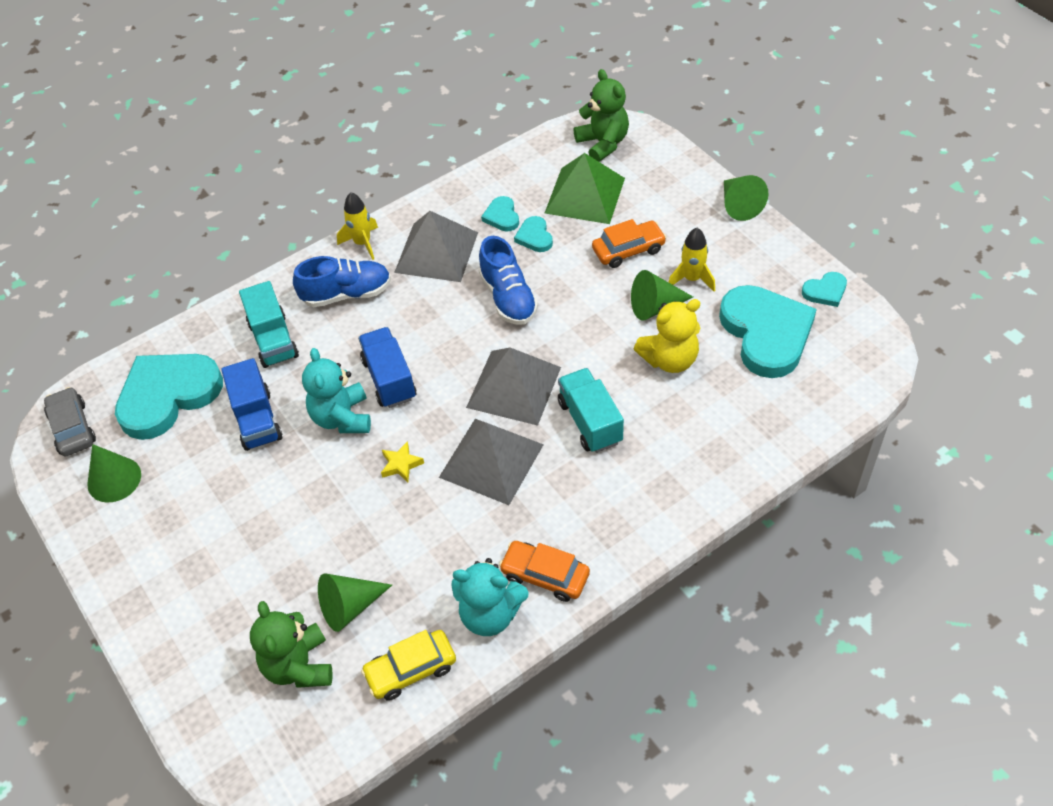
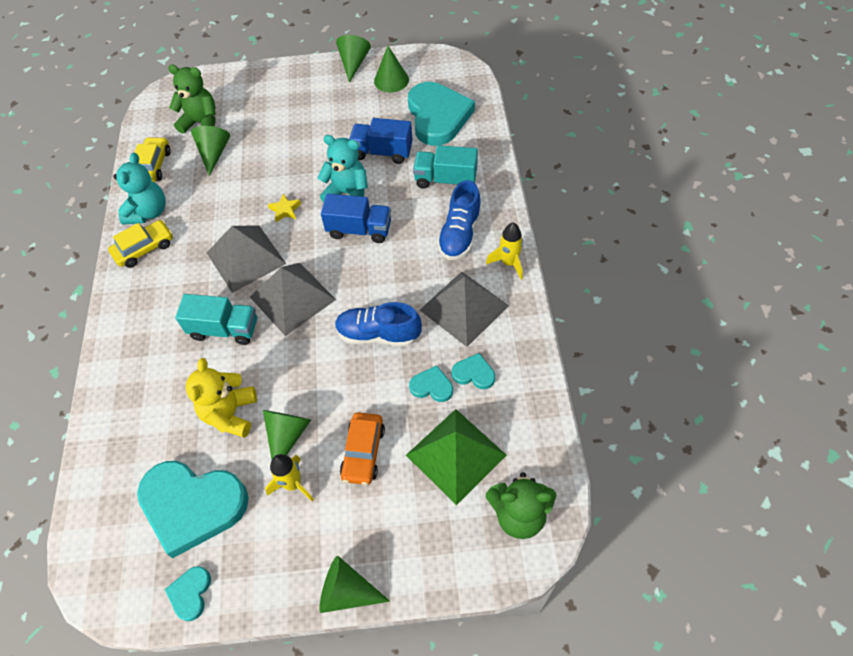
camera: 120 degrees right, 5 degrees up
grey car [44,387,96,456] -> none
turquoise teddy bear [451,558,529,636] -> turquoise teddy bear turned 150 degrees clockwise [113,153,166,225]
orange car [499,541,590,602] -> yellow car [108,220,173,268]
none -> green cone [336,35,371,83]

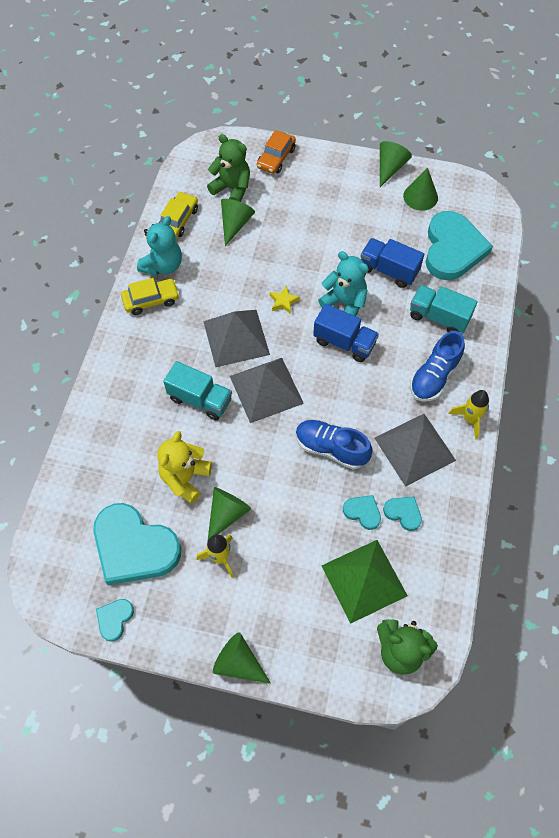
camera: 15 degrees right, 5 degrees up
orange car [340,412,385,485] -> orange car moved to [257,130,296,174]

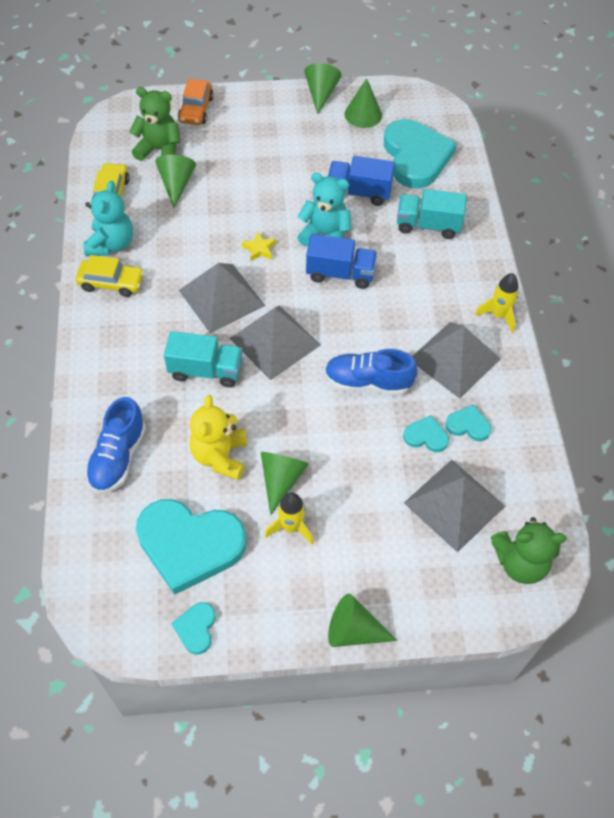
camera: 20 degrees left, 5 degrees down
yellow car [121,278,179,315] -> yellow car turned 45 degrees clockwise [75,255,144,297]
green pyramid [321,540,408,624] -> grey pyramid [404,460,505,552]
blue shoe [410,331,465,402] -> blue shoe moved to [85,397,146,493]

